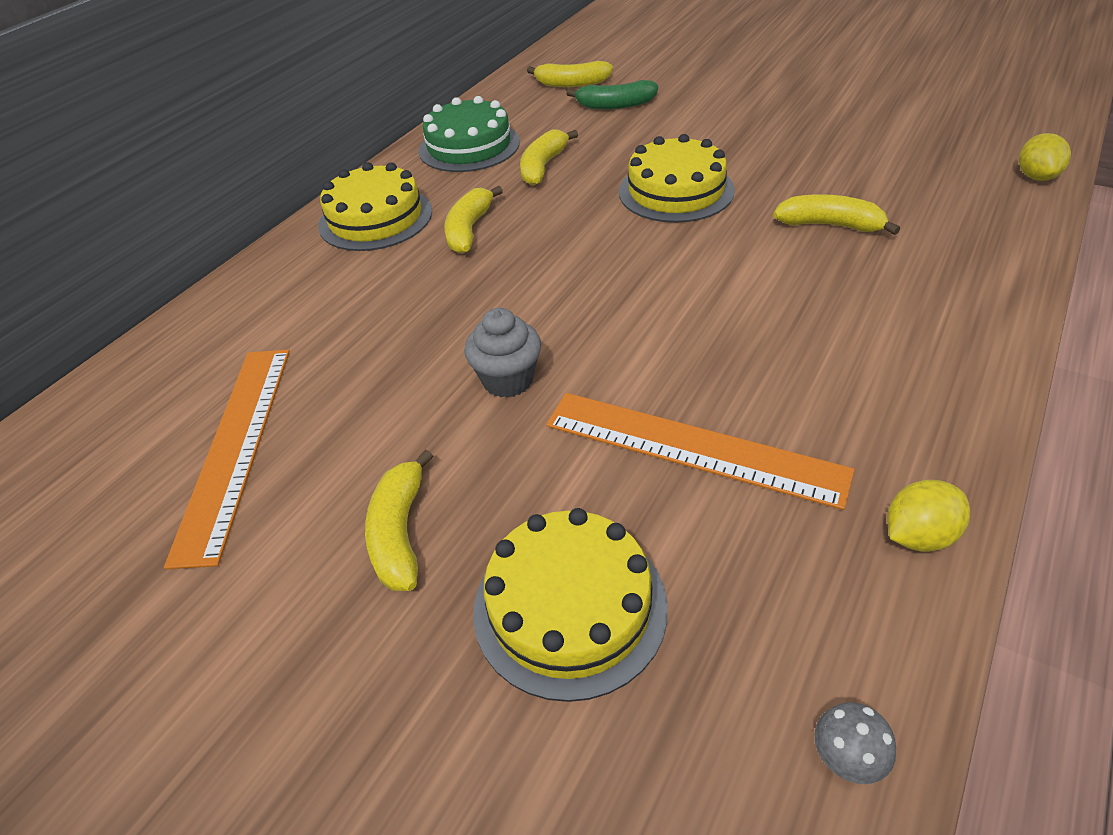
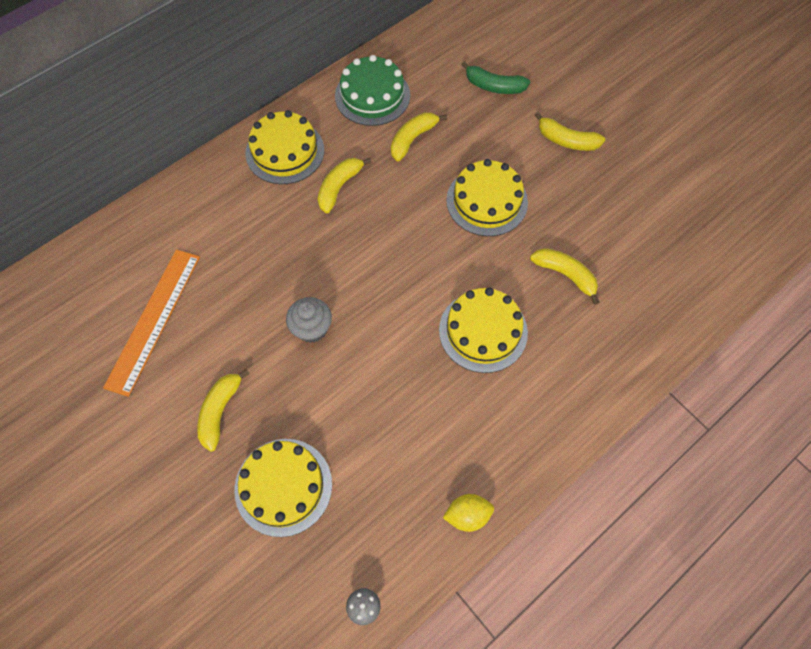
camera: 15 degrees right, 20 degrees up
yellow banana [527,61,613,87] -> yellow banana moved to [535,112,605,151]
orange ruler [546,393,854,510] -> none
yellow lemon [1019,133,1071,181] -> none
none -> yellow cake [439,288,528,373]

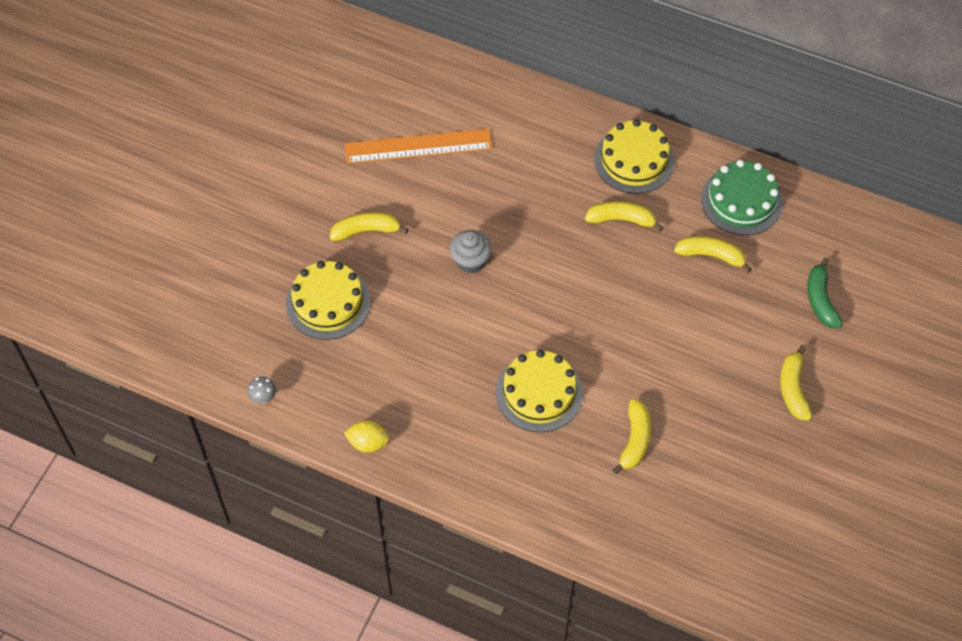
camera: 65 degrees right, 5 degrees down
yellow lemon [443,494,494,532] -> yellow lemon turned 45 degrees counterclockwise [344,420,389,453]
yellow cake [446,159,528,236] -> none

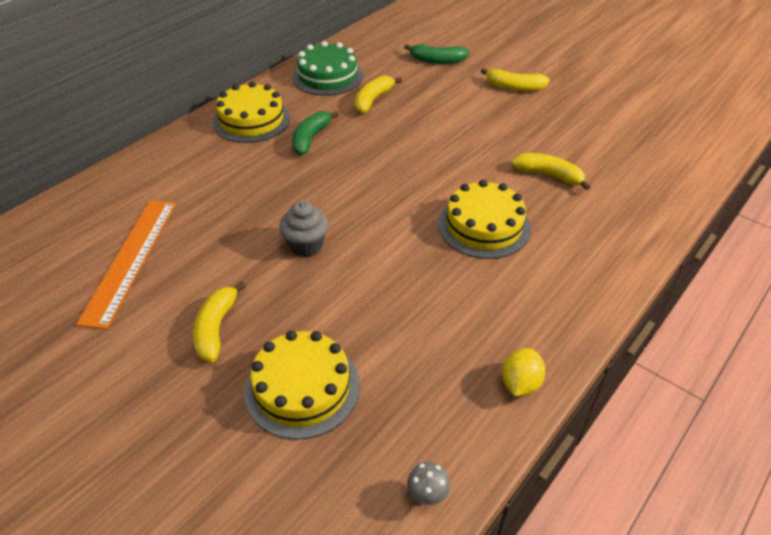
camera: 75 degrees left, 15 degrees down
yellow banana [585,201,663,231] -> green banana [292,111,339,155]

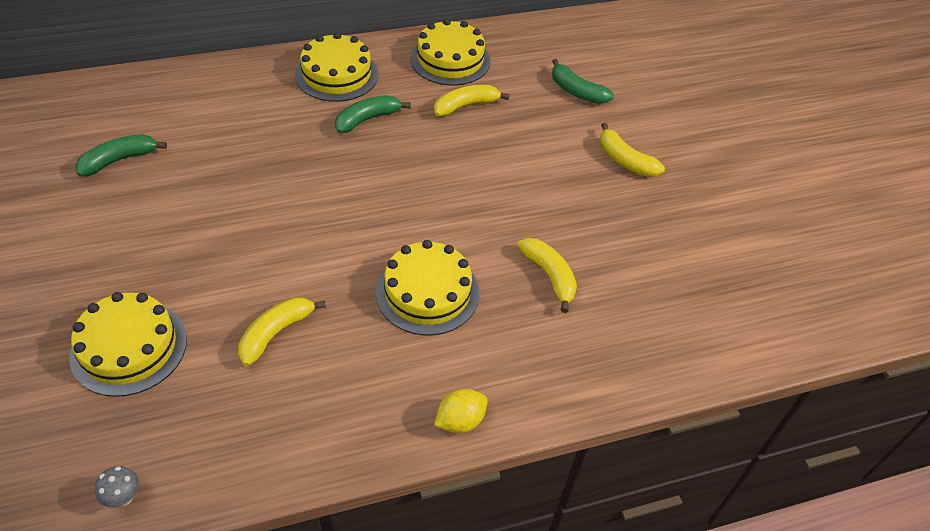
camera: 30 degrees right, 5 degrees up
orange ruler [76,200,176,329] -> green banana [76,134,167,176]
yellow banana [193,281,246,362] -> yellow banana moved to [238,297,326,366]
grey cupcake [279,201,328,257] -> none
green cake [292,41,363,96] -> yellow cake [411,19,491,86]
yellow lemon [502,348,545,396] -> yellow lemon moved to [434,389,488,433]

